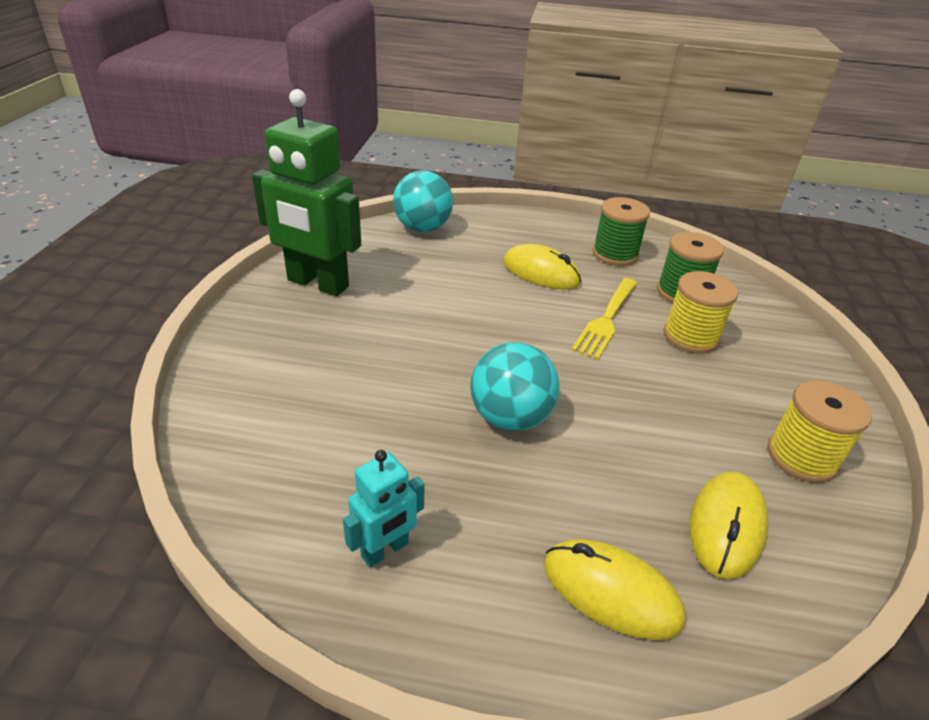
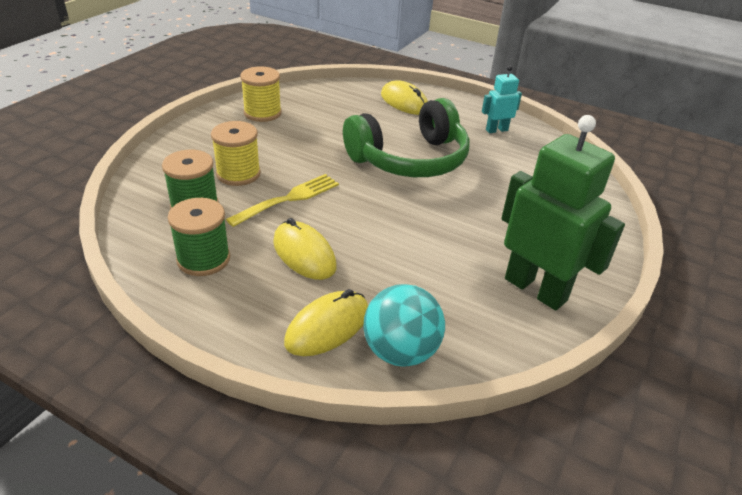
camera: 160 degrees left, 0 degrees up
turquoise ball [470,342,559,431] -> green headphones [343,98,470,177]
yellow mouse [689,471,768,579] -> yellow mouse moved to [284,289,368,356]

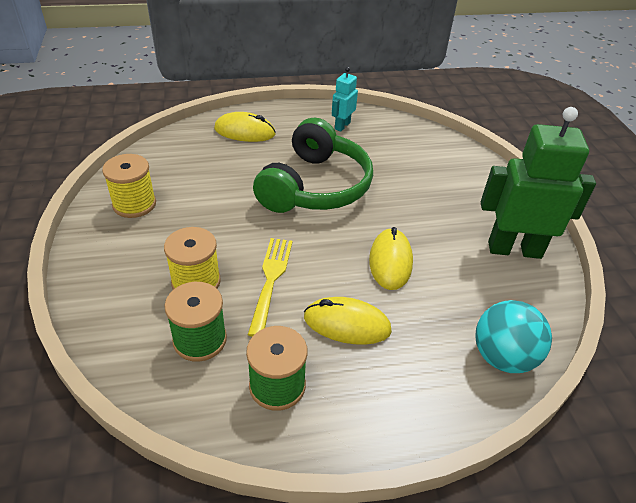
camera: 40 degrees left, 5 degrees up
yellow mouse [284,289,368,356] -> yellow mouse moved to [369,227,413,290]

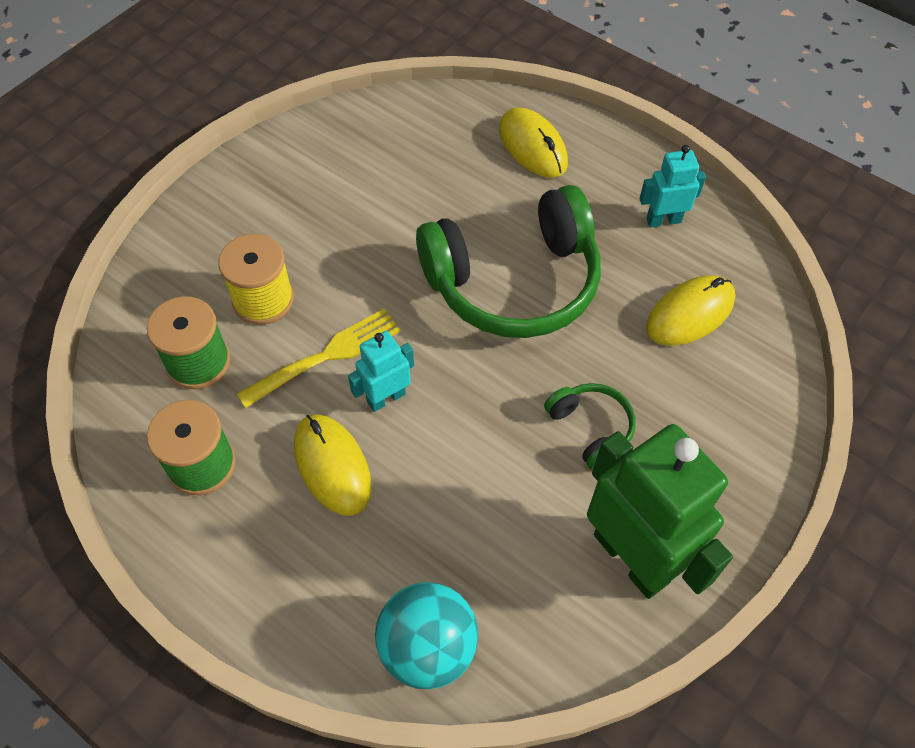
camera: 50 degrees right, 15 degrees up
yellow spool [102,154,156,218] -> none
yellow mouse [369,227,413,290] -> yellow mouse moved to [646,275,736,345]
none -> turquoise robot [348,331,414,412]
none -> green headphones [544,383,636,470]

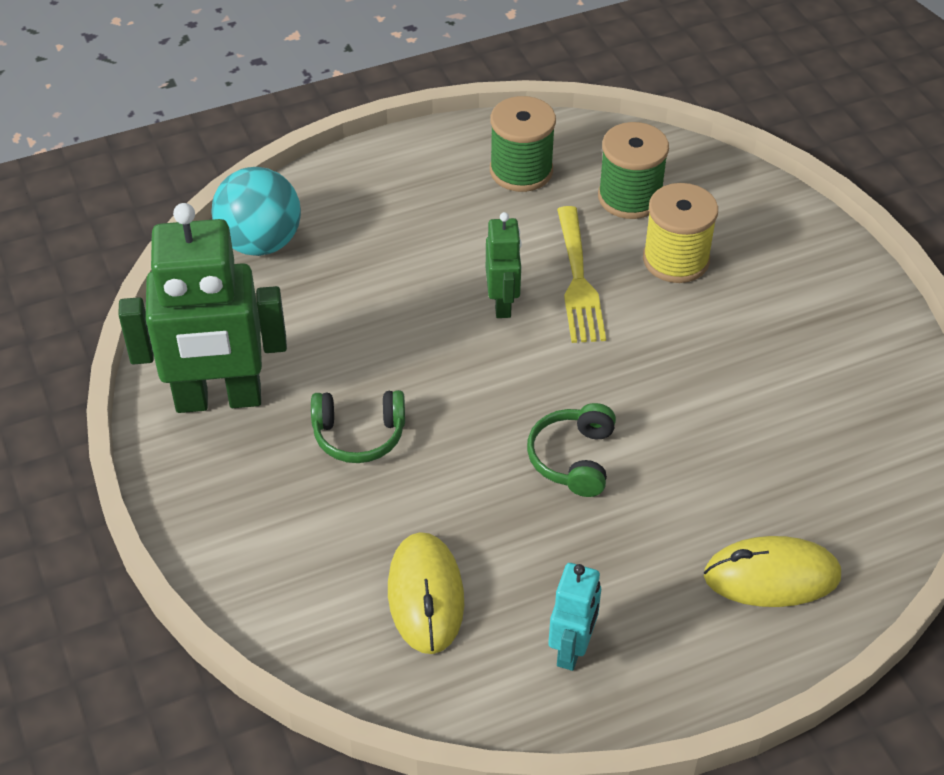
camera: 120 degrees right, 10 degrees down
yellow mouse [294,414,372,516] -> none
turquoise robot [348,331,414,412] -> green robot [486,212,522,318]
green headphones [416,185,601,338] -> green headphones [527,403,616,497], size x0.45

